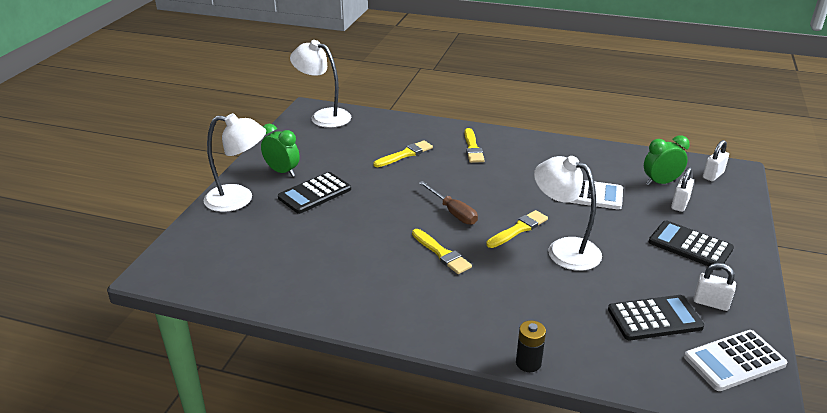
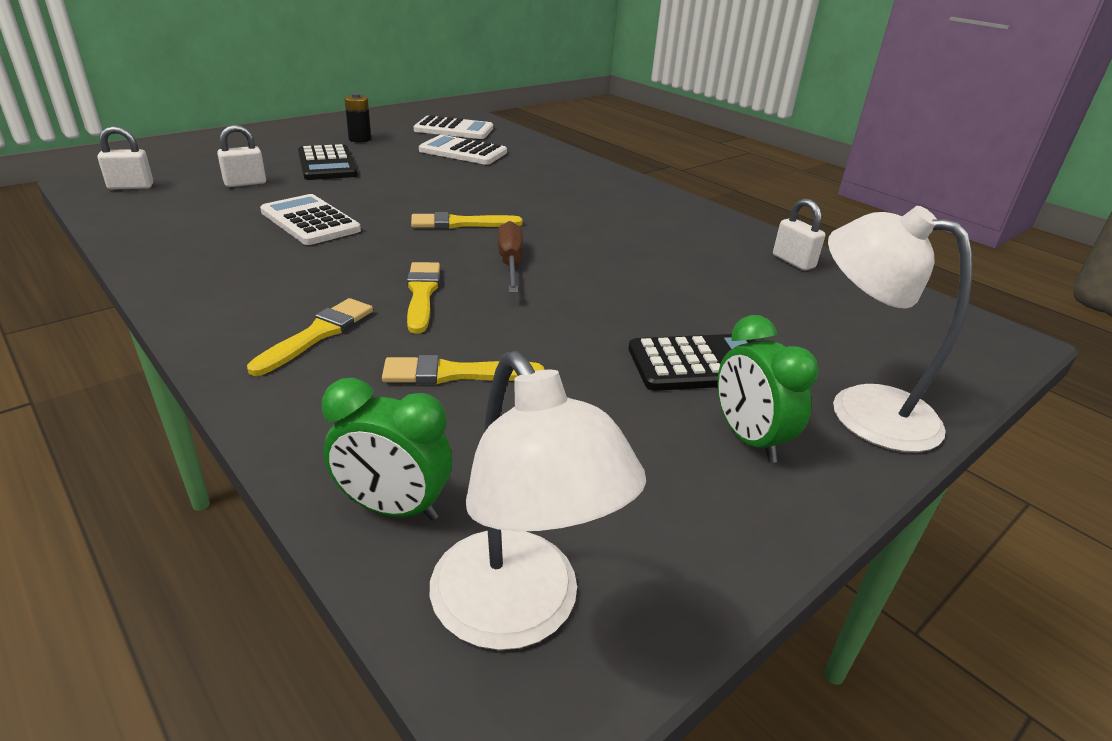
camera: 150 degrees left, 0 degrees up
yellow brush [412,229,472,274] -> yellow brush moved to [407,262,440,334]
black battery [516,320,546,372] -> black battery moved to [344,93,371,143]
white lamp [534,156,602,271] -> none
black calculator [608,295,704,340] -> white calculator [419,135,507,165]
green clock [644,135,690,186] -> green clock moved to [322,378,452,521]
white padlock [693,263,736,311] -> white padlock moved to [773,198,825,271]

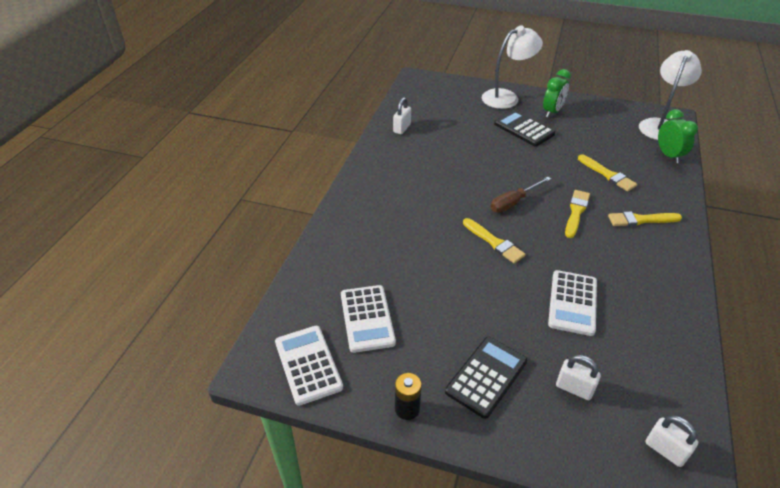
camera: 120 degrees left, 10 degrees up
yellow brush [407,262,440,334] -> yellow brush turned 150 degrees clockwise [565,190,590,238]
white lamp [828,206,972,452] -> white lamp turned 120 degrees counterclockwise [482,26,543,109]

